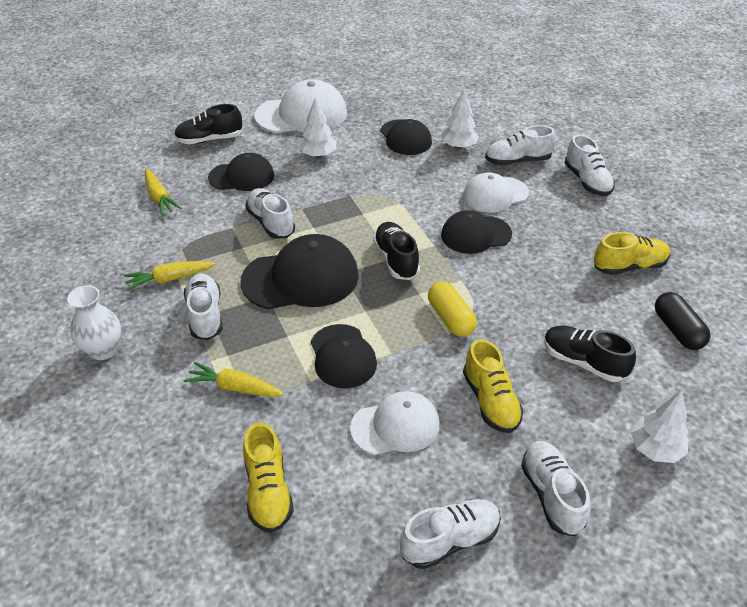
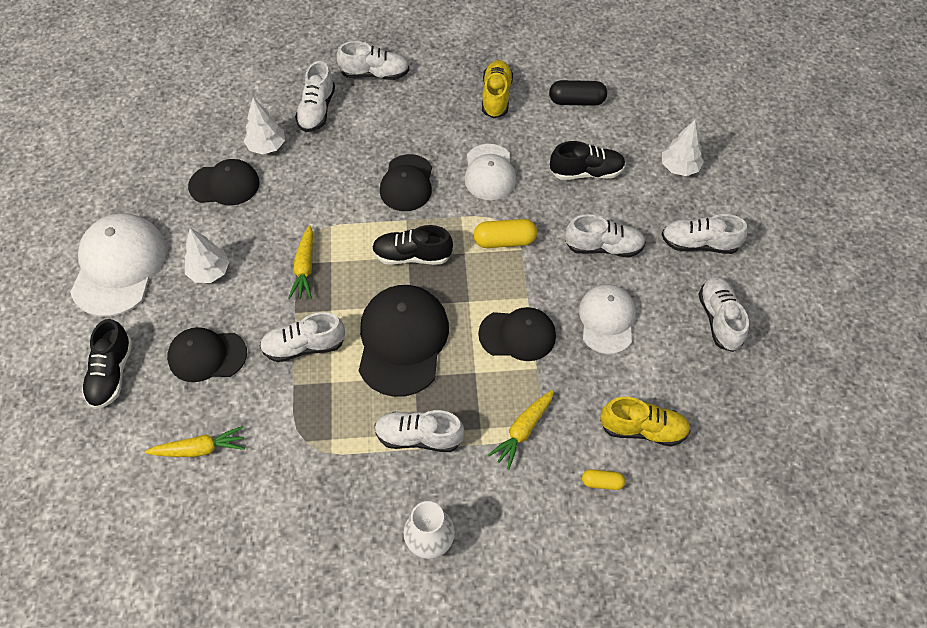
camera: 70 degrees left, 15 degrees up
yellow carrot [124,261,215,291] -> yellow carrot moved to [288,225,313,299]
black cap [208,153,274,191] -> black cap turned 105 degrees counterclockwise [167,327,247,382]
white cap [463,173,529,213] -> white cap moved to [464,144,516,200]
yellow shoe [463,339,524,433] -> white shoe [565,214,646,257]
black shoe [544,325,636,382] -> black shoe turned 150 degrees counterclockwise [550,141,626,180]
none -> yellow capsule [582,469,625,490]

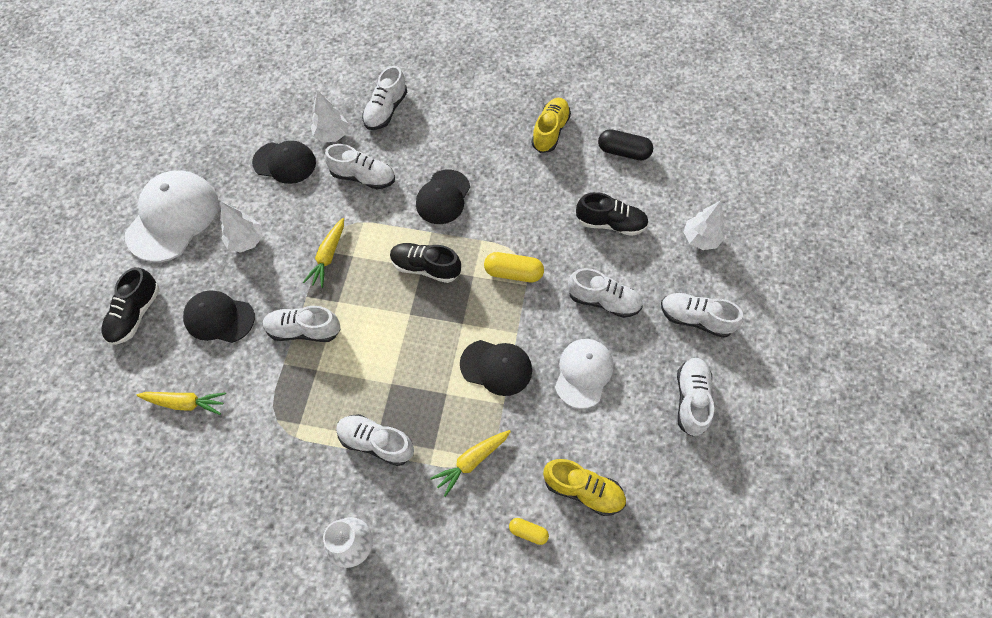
camera: 15 degrees right, 5 degrees up
white shoe [336,41,409,80] -> white shoe moved to [325,144,395,189]
black cap [359,285,449,397] -> none
white cap [464,144,516,200] -> none

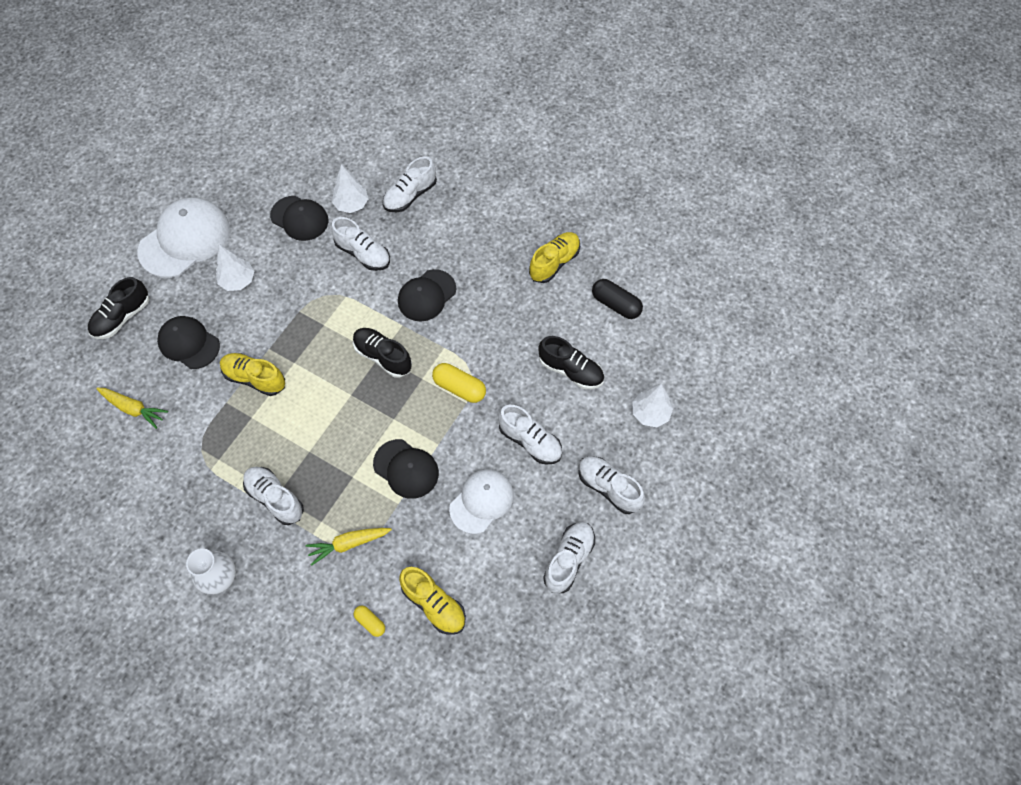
camera: 20 degrees right, 0 degrees up
white shoe [263,306,341,342] -> yellow shoe [220,353,285,396]
yellow carrot [303,218,344,288] -> none

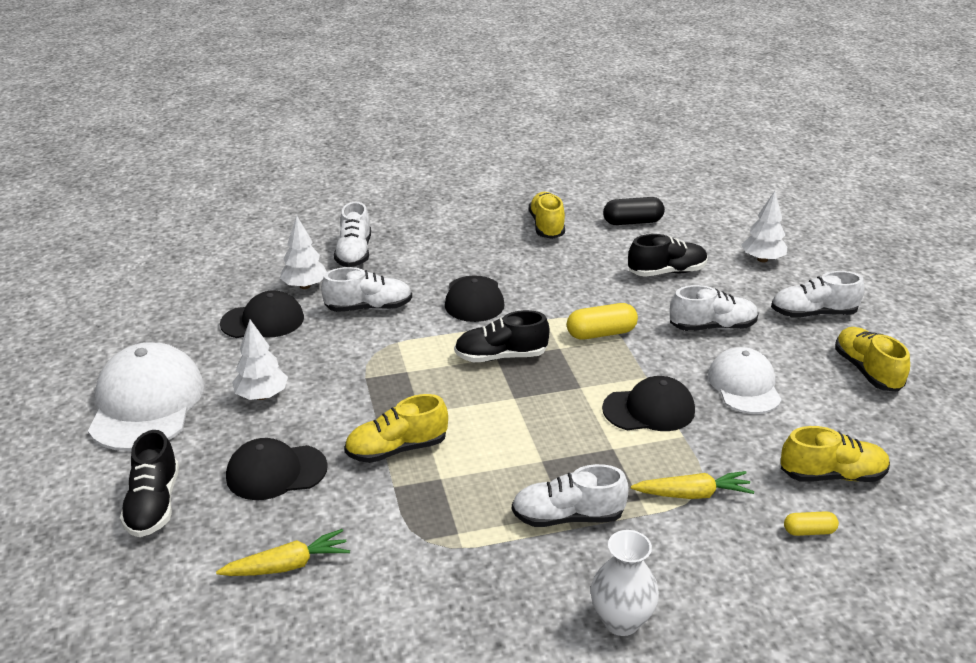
camera: 45 degrees left, 30 degrees down
yellow carrot [306,528,392,566] -> yellow carrot turned 120 degrees counterclockwise [631,471,754,499]
white shoe [543,522,595,594] -> yellow shoe [835,327,910,392]

